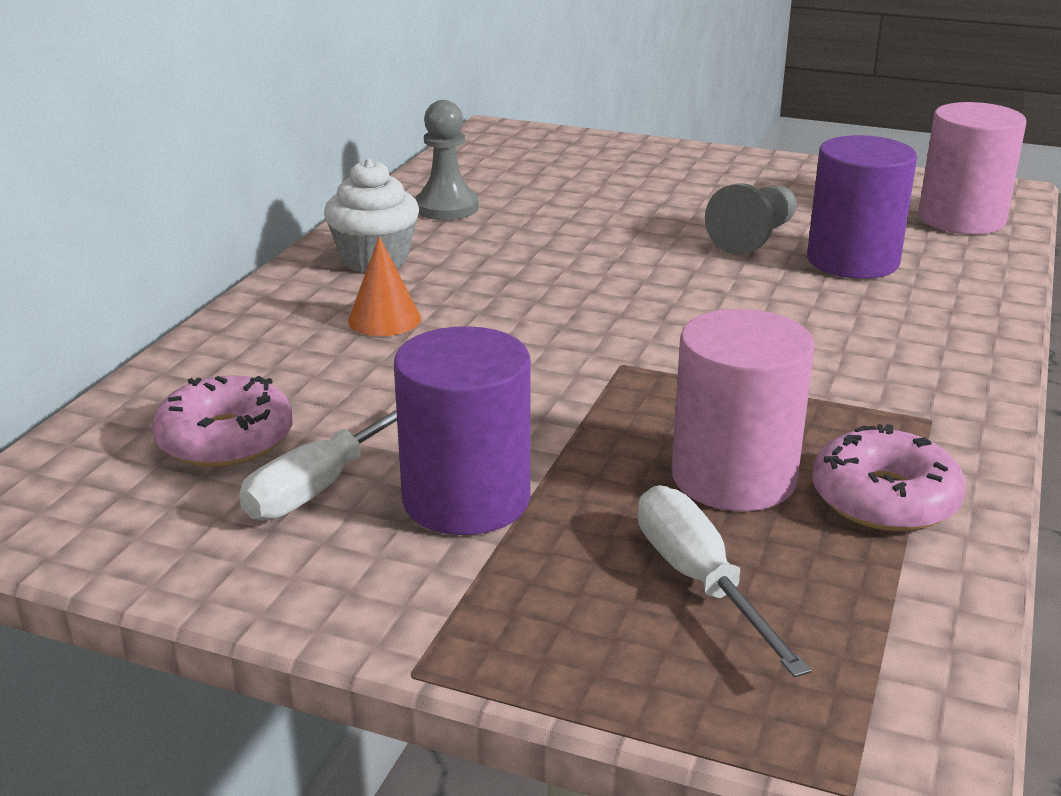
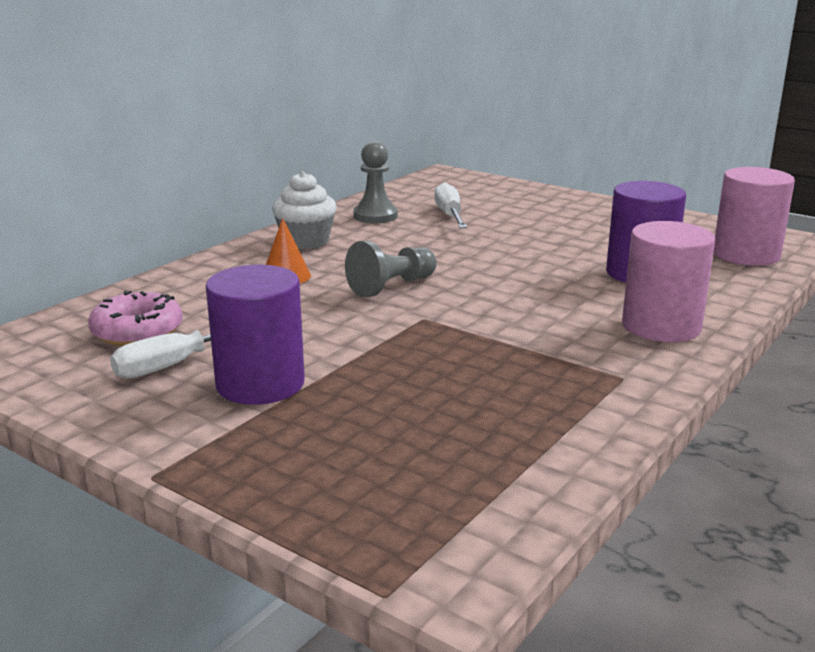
camera: 15 degrees right, 5 degrees down
white screwdriver [638,485,812,678] -> white screwdriver moved to [434,182,467,228]
pink cylinder [672,309,815,511] -> pink cylinder moved to [622,221,715,342]
grey pawn [705,183,797,255] -> grey pawn moved to [345,241,437,297]
pink donut [812,424,966,531] -> none

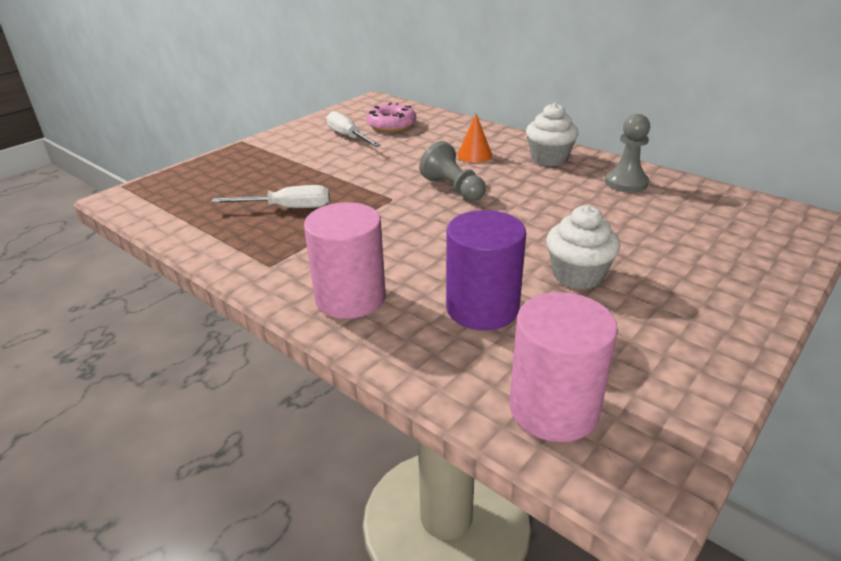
camera: 95 degrees right, 10 degrees up
purple cylinder [206,265,305,405] -> none
white screwdriver [434,182,467,228] -> white screwdriver moved to [211,185,330,208]
none -> white cupcake [546,205,620,290]

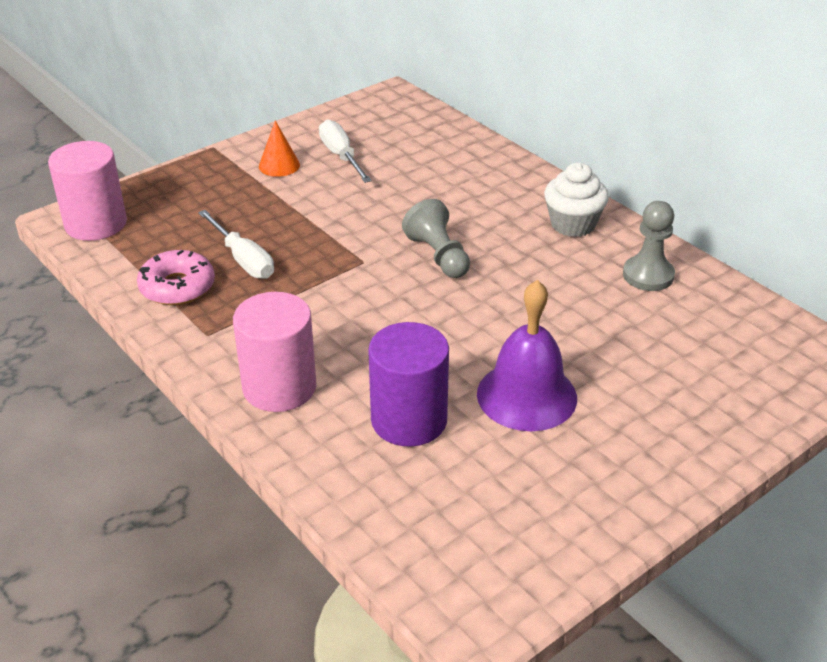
camera: 10 degrees right, 5 degrees up
white screwdriver [211,185,330,208] -> white screwdriver turned 45 degrees clockwise [198,210,274,279]
pink donut [366,103,416,132] -> pink donut moved to [137,250,215,305]
orange cone [457,114,492,163] -> orange cone moved to [259,120,300,177]
pink cylinder [509,292,618,442] -> pink cylinder moved to [48,141,127,241]
white cupcake [546,205,620,290] -> purple bell [477,280,577,431]

